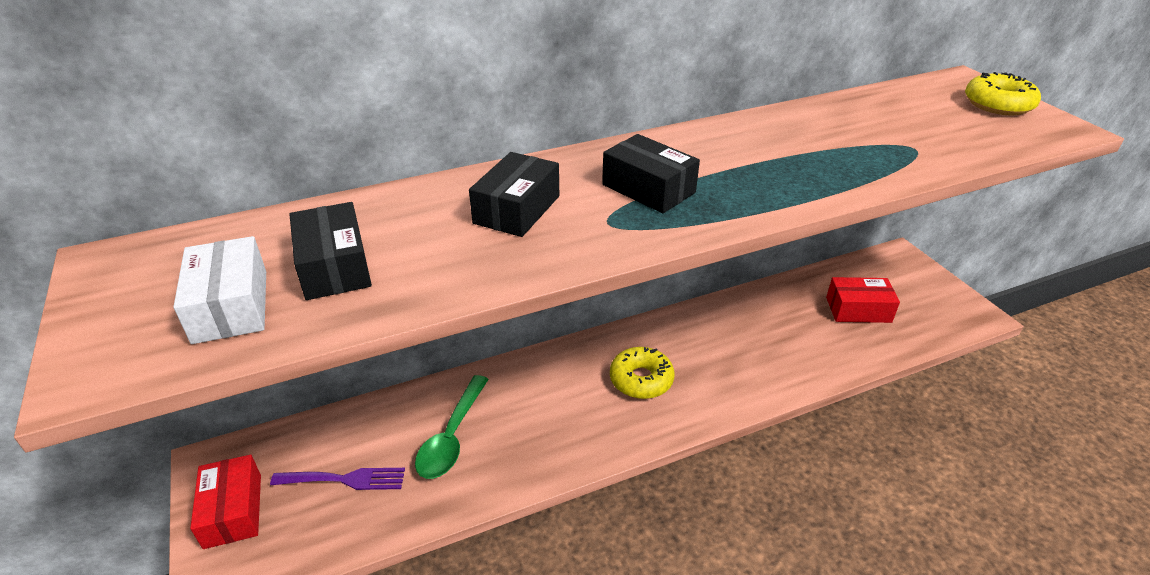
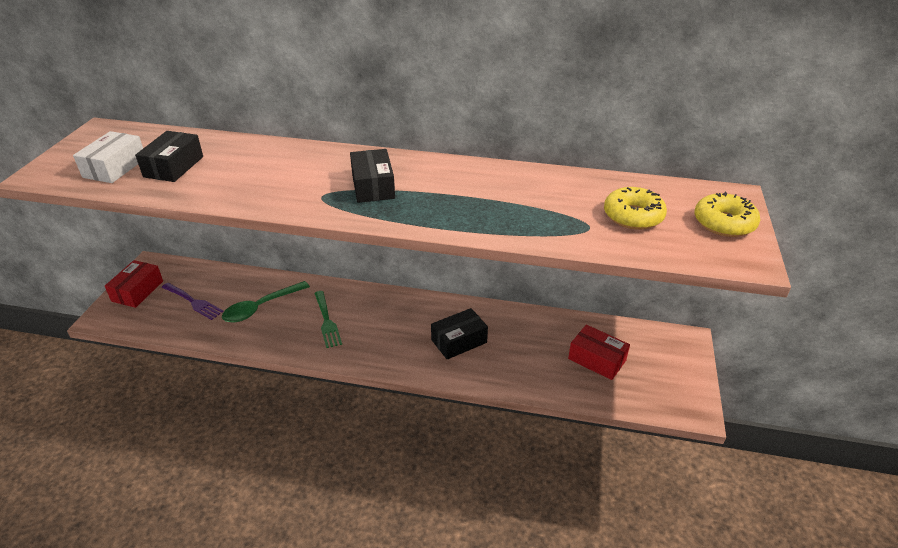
camera: 35 degrees right, 0 degrees up
black box [469,152,559,237] -> black box moved to [431,308,488,360]
yellow donut [610,347,675,399] -> yellow donut moved to [604,187,667,229]
none -> green fork [314,291,342,348]

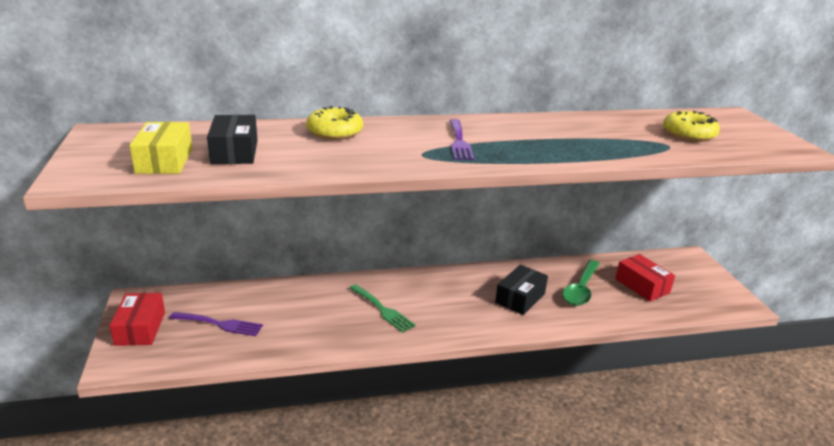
camera: 25 degrees left, 10 degrees down
white box [73,131,143,183] -> yellow box [129,122,193,174]
green spoon [222,281,310,323] -> green spoon moved to [562,260,600,306]
black box [350,149,395,203] -> purple fork [449,119,474,160]
red box [568,325,630,380] -> red box turned 45 degrees clockwise [615,254,675,302]
yellow donut [695,192,760,237] -> yellow donut moved to [306,106,363,140]

